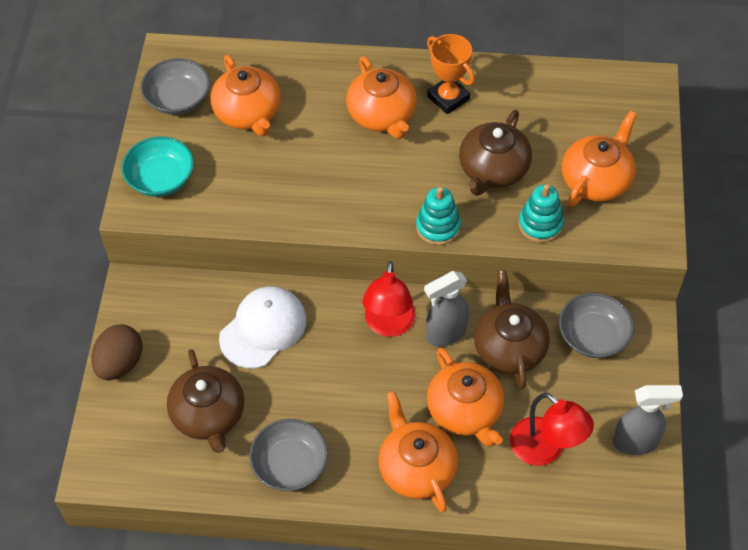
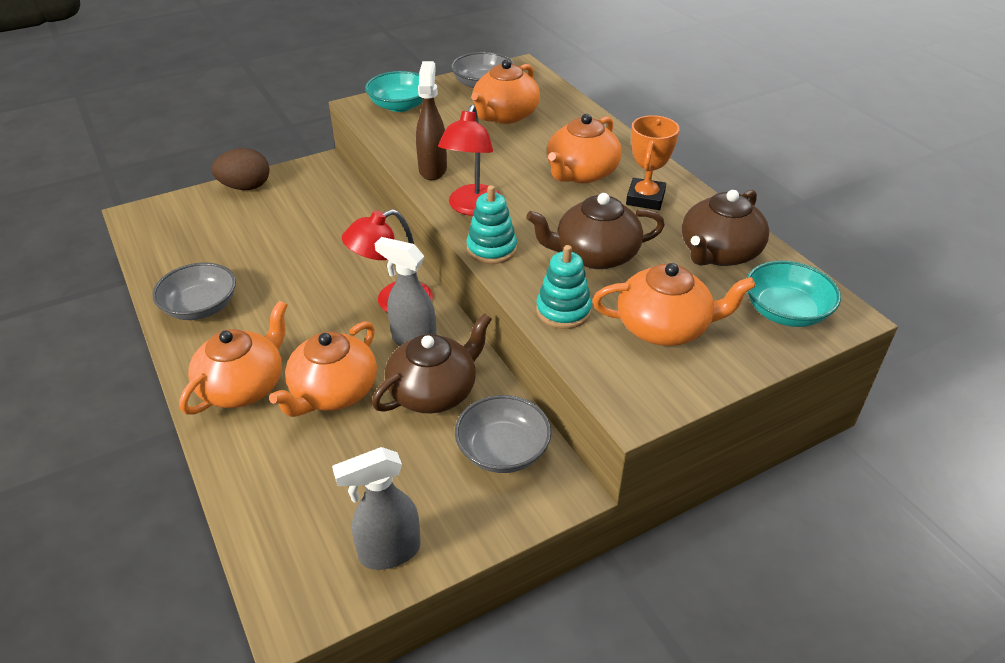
camera: 55 degrees right, 15 degrees down
brown teapot [167,349,244,453] -> brown teapot moved to [682,190,769,266]
white cap [219,286,307,368] -> none
red lamp [510,393,594,466] -> red lamp moved to [438,105,500,216]
grey spray bottle [613,385,683,455] -> grey spray bottle turned 105 degrees clockwise [332,447,421,570]
none -> brown spray bottle [416,61,447,180]
none -> turquoise bowl [747,261,841,327]

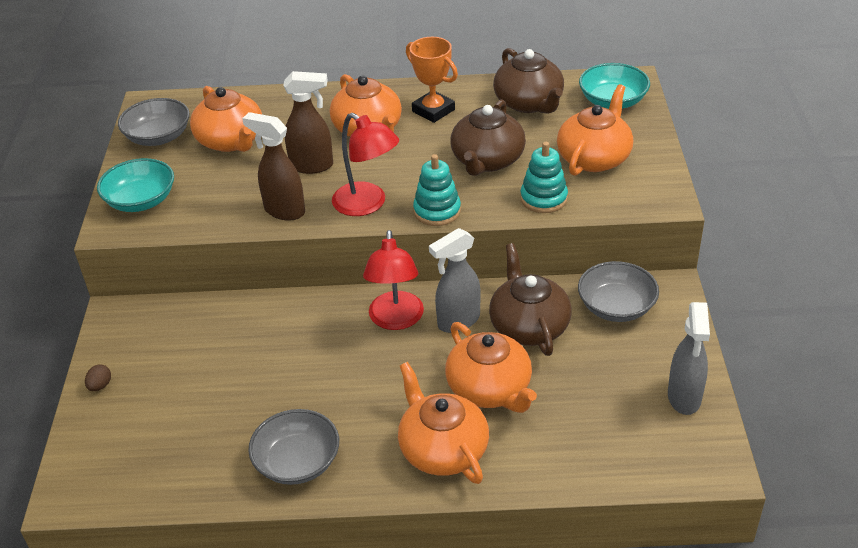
camera: 60 degrees left, 0 degrees up
brown egg [212,148,270,190] -> brown egg [85,364,111,391], size x0.45
none -> brown spray bottle [283,71,333,174]

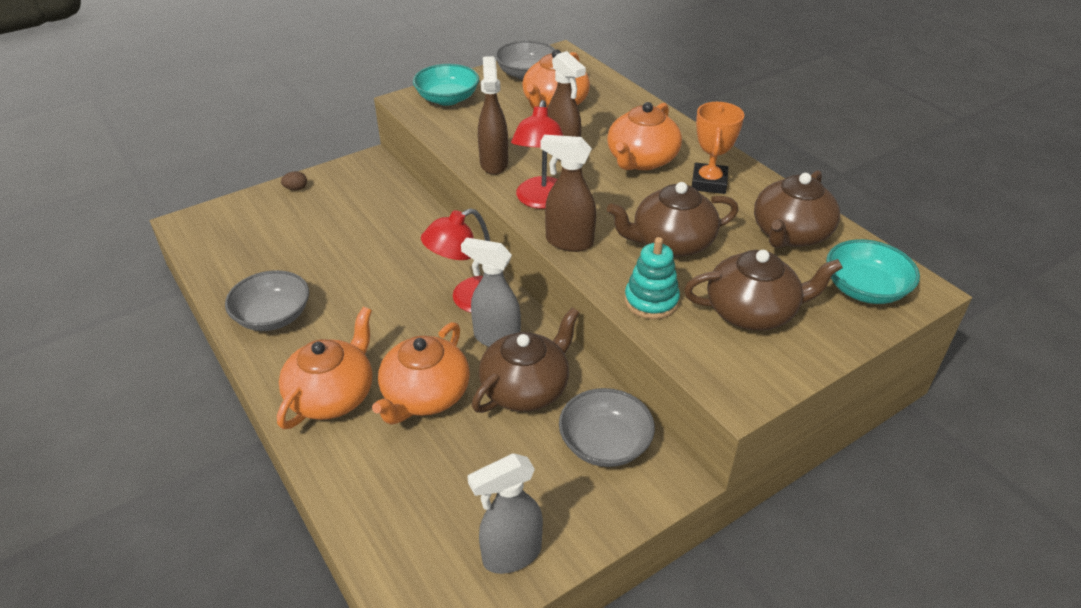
camera: 55 degrees right, 0 degrees up
turquoise stacking toy [413,154,461,226] -> brown spray bottle [540,135,596,252]
orange teapot [557,84,633,176] -> brown teapot [684,250,843,331]

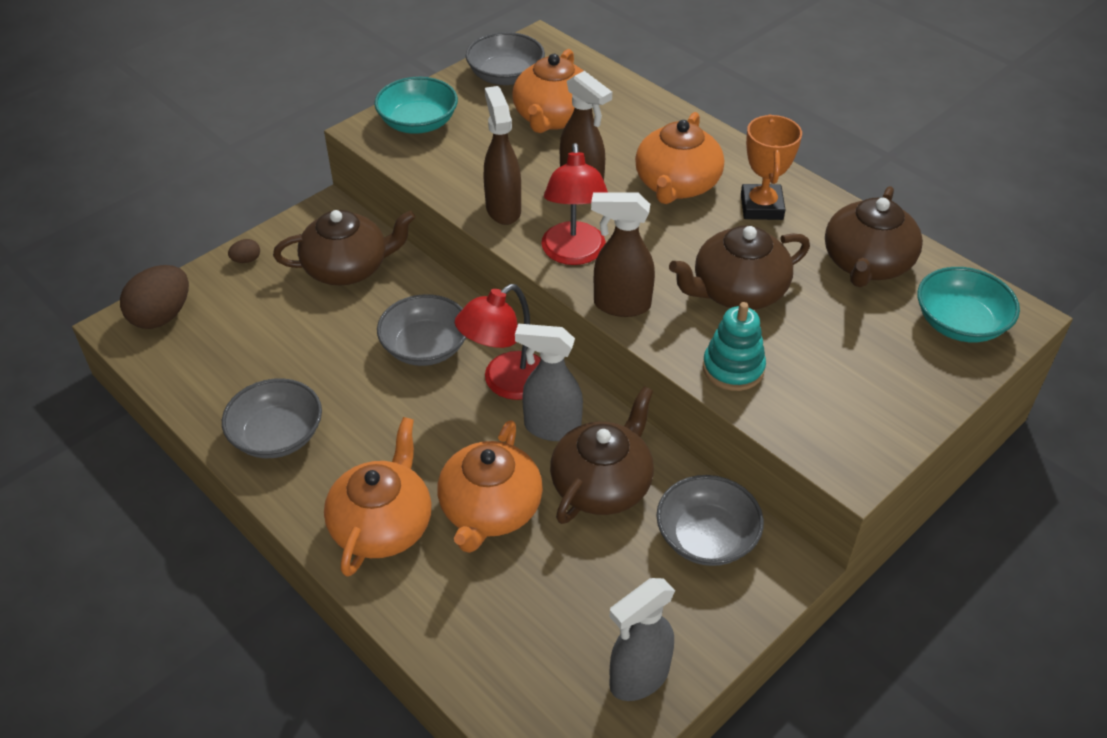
camera: 10 degrees left, 5 degrees up
brown teapot [684,250,843,331] -> brown teapot moved to [273,210,416,285]
none -> brown egg [120,265,189,329]
none -> grey bowl [377,294,467,366]

